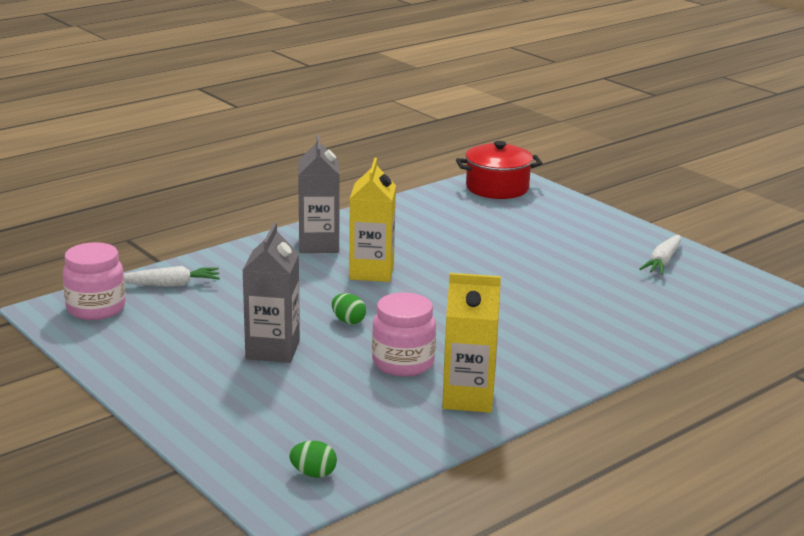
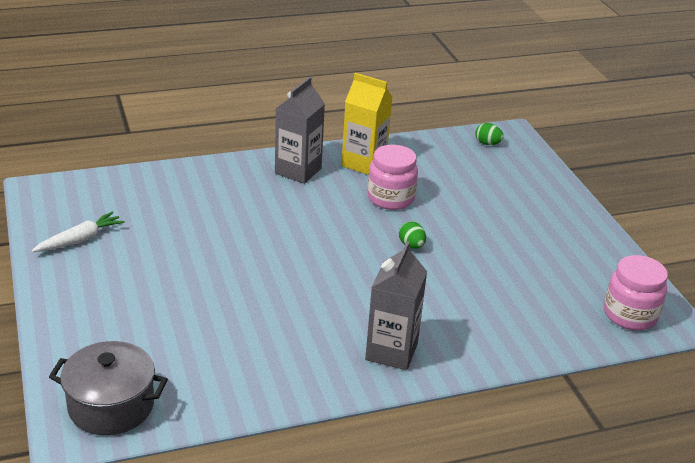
camera: 160 degrees left, 10 degrees up
white carrot [124,266,220,287] -> none
grey carton [243,223,300,363] -> grey carton moved to [275,77,325,184]
yellow carton [349,158,396,282] -> none
red pot [456,141,542,199] -> grey pot [49,341,168,435]

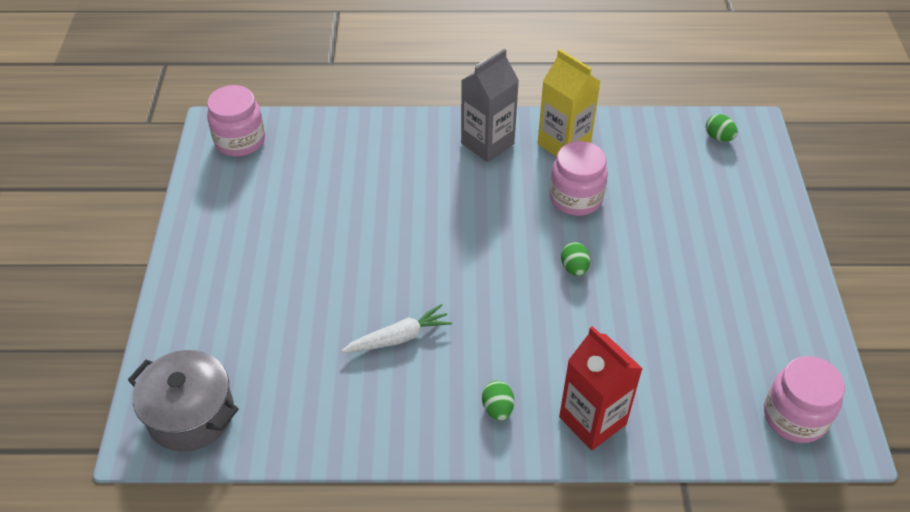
camera: 20 degrees right, 15 degrees up
white carrot [32,211,125,252] -> white carrot moved to [341,304,452,353]
grey carton [365,241,427,370] -> green egg [482,381,514,421]
none -> pink jar [207,85,265,157]
none -> red carton [559,326,643,450]

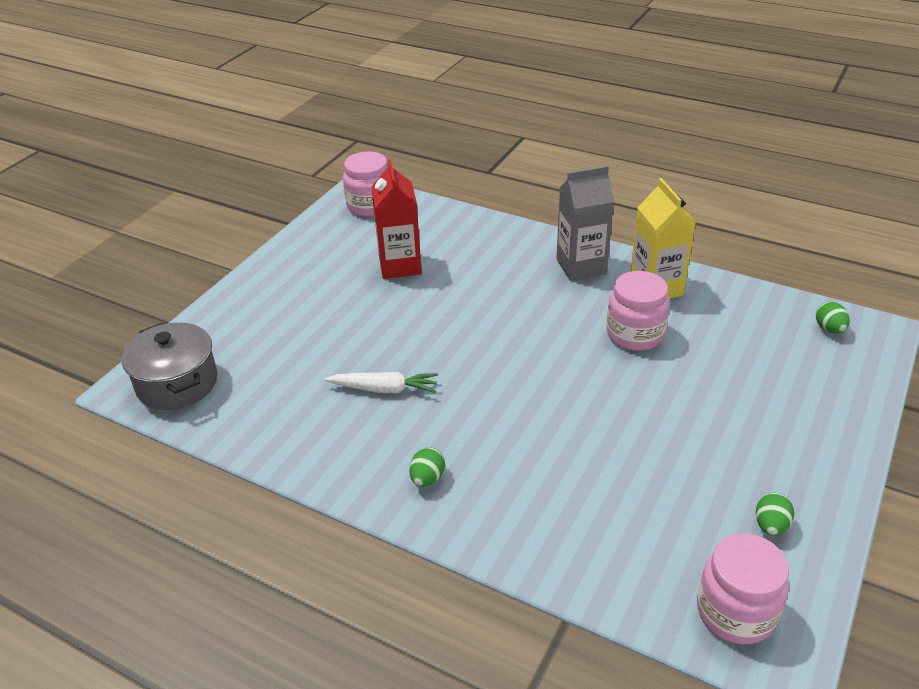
camera: 30 degrees right, 10 degrees down
red carton [559,326,643,450] -> red carton moved to [371,159,422,279]
green egg [561,242,590,276] -> green egg moved to [756,493,794,536]

